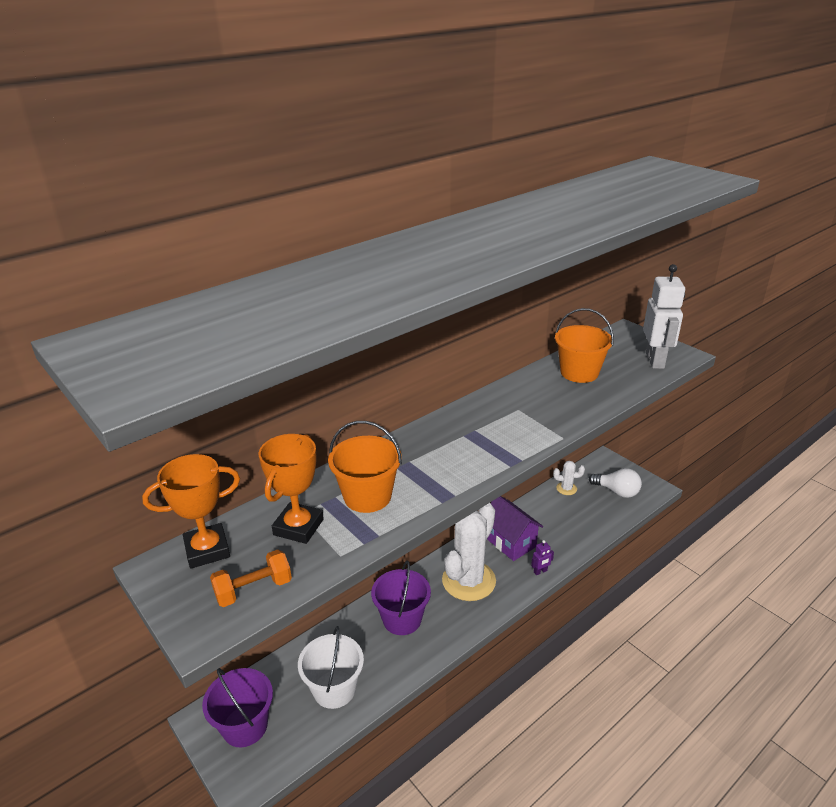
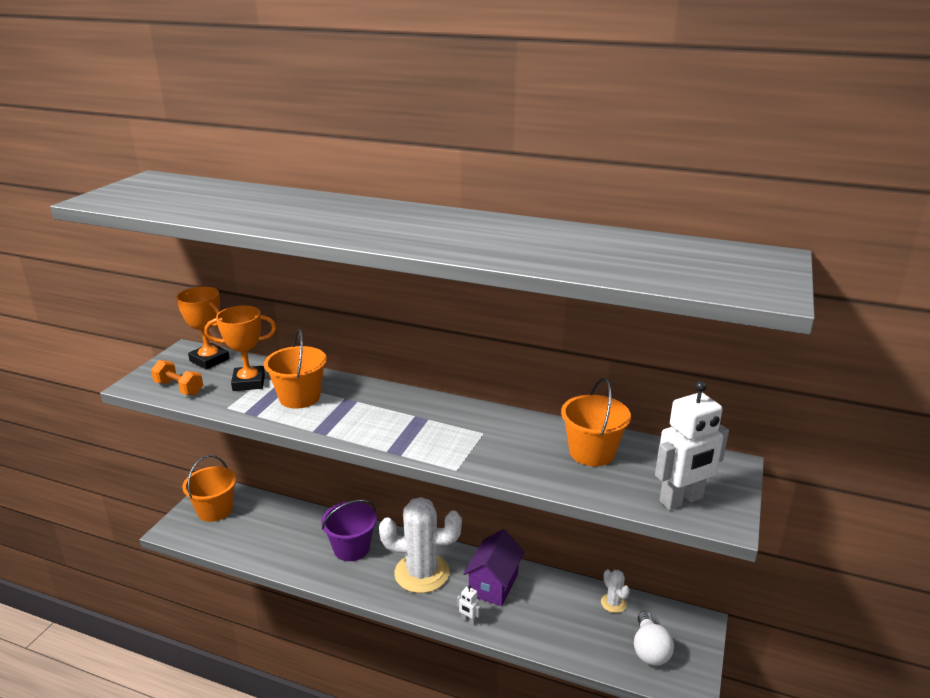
camera: 60 degrees right, 5 degrees down
purple bucket [202,668,273,747] -> orange bucket [182,455,236,522]
white bucket [298,626,364,709] -> none
purple robot [531,540,554,575] -> white robot [457,585,481,625]

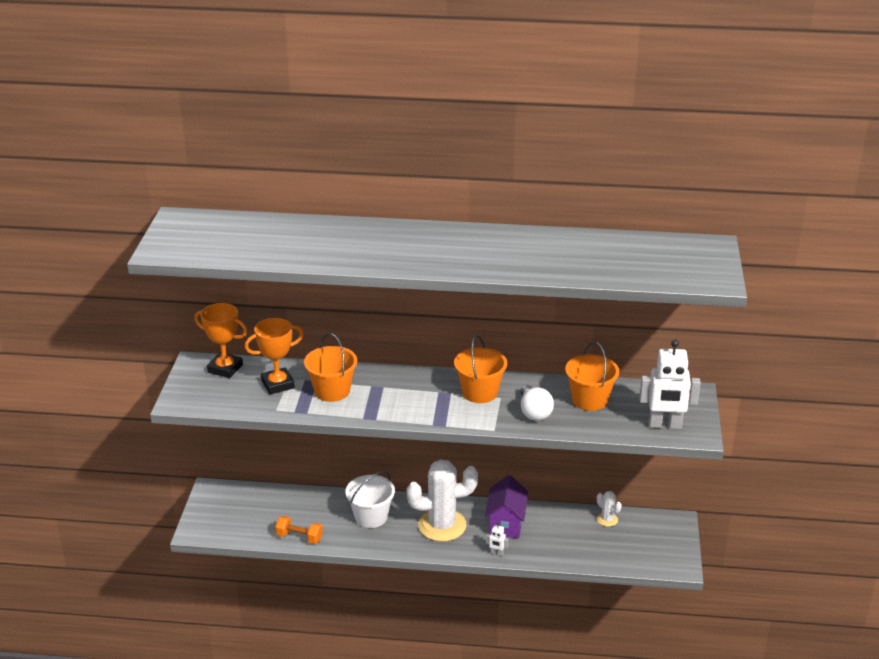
camera: 15 degrees left, 5 degrees up
orange dumbbell [151,360,203,395] -> orange dumbbell moved to [275,516,323,544]
orange bucket [182,455,236,522] -> orange bucket moved to [454,335,507,403]
purple bucket [321,500,377,561] -> white bucket [346,471,395,528]
white light bulb [634,611,674,666] -> white light bulb moved to [520,385,554,421]
white robot [655,381,729,510] -> white robot turned 45 degrees clockwise [639,340,701,429]

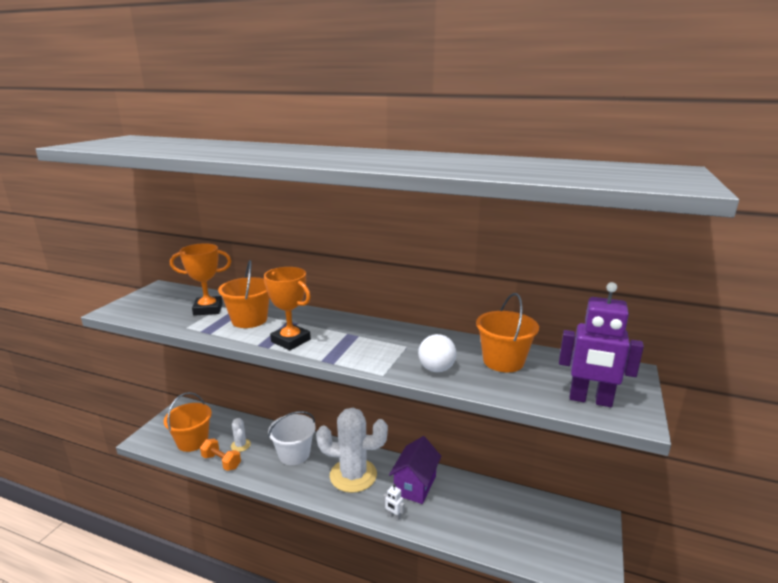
camera: 15 degrees right, 10 degrees down
orange trophy [194,303,247,378] -> orange trophy moved to [264,267,311,350]
orange bucket [454,335,507,403] -> orange bucket moved to [164,392,212,452]
white cactus [597,491,622,527] -> white cactus moved to [231,418,251,452]
white robot [639,340,701,429] -> purple robot [559,282,644,407]

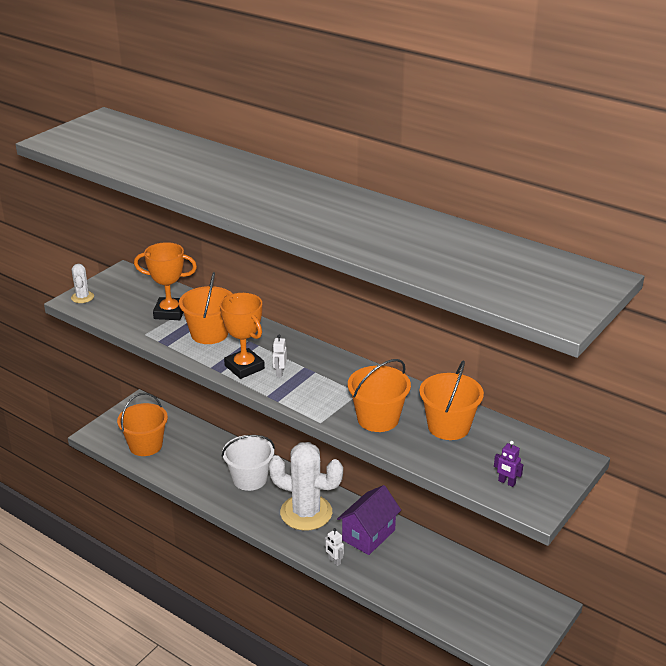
camera: 15 degrees right, 10 degrees up
orange dumbbell [200,439,241,471] -> none
white cactus [231,418,251,452] -> white cactus moved to [71,264,94,303]
white light bulb [418,334,457,372] -> orange bucket [348,359,411,432]
purple robot [559,282,644,407] -> purple robot [494,441,523,487], size x0.42
none -> white robot [273,335,287,378]

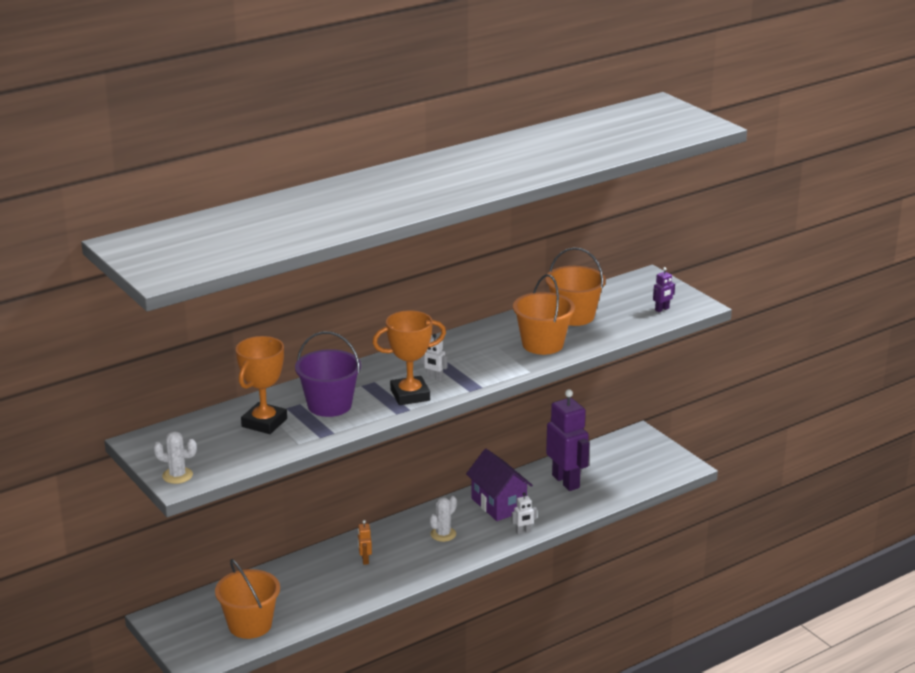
camera: 70 degrees left, 5 degrees down
orange bucket [179,272,233,344] -> purple bucket [295,331,361,417]
white bucket [222,435,275,491] -> orange robot [358,520,372,565]
white cactus [269,442,343,531] -> white cactus [430,496,457,542], size x0.44
none -> purple robot [546,389,589,491]

